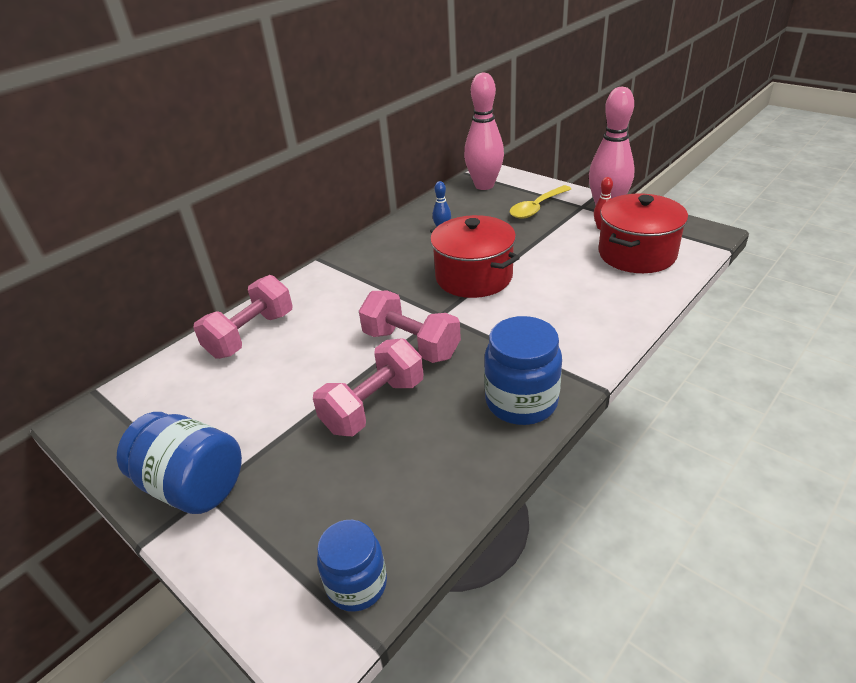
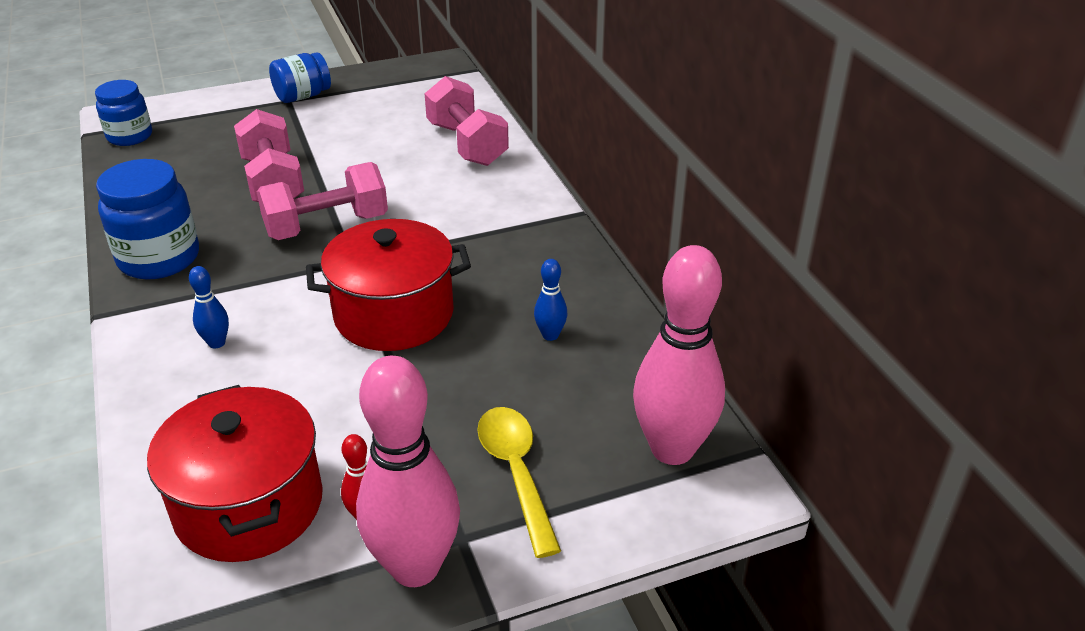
camera: 115 degrees right, 0 degrees up
blue jar [117,412,242,514] -> blue jar [269,52,331,103], size x0.66
none -> blue bowling pin [189,266,229,348]

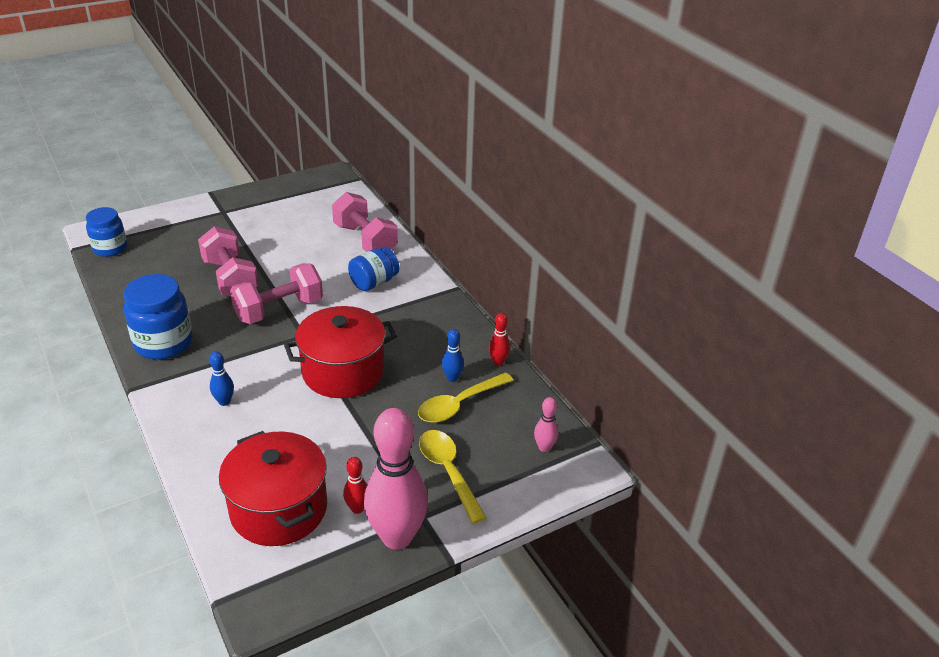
camera: 10 degrees left, 0 degrees up
blue jar [269,52,331,103] -> blue jar moved to [348,247,399,291]
pink bowling pin [633,245,725,465] -> pink bowling pin [534,397,558,452], size x0.43
none -> yellow spoon [418,372,514,423]
none -> red bowling pin [489,313,510,366]

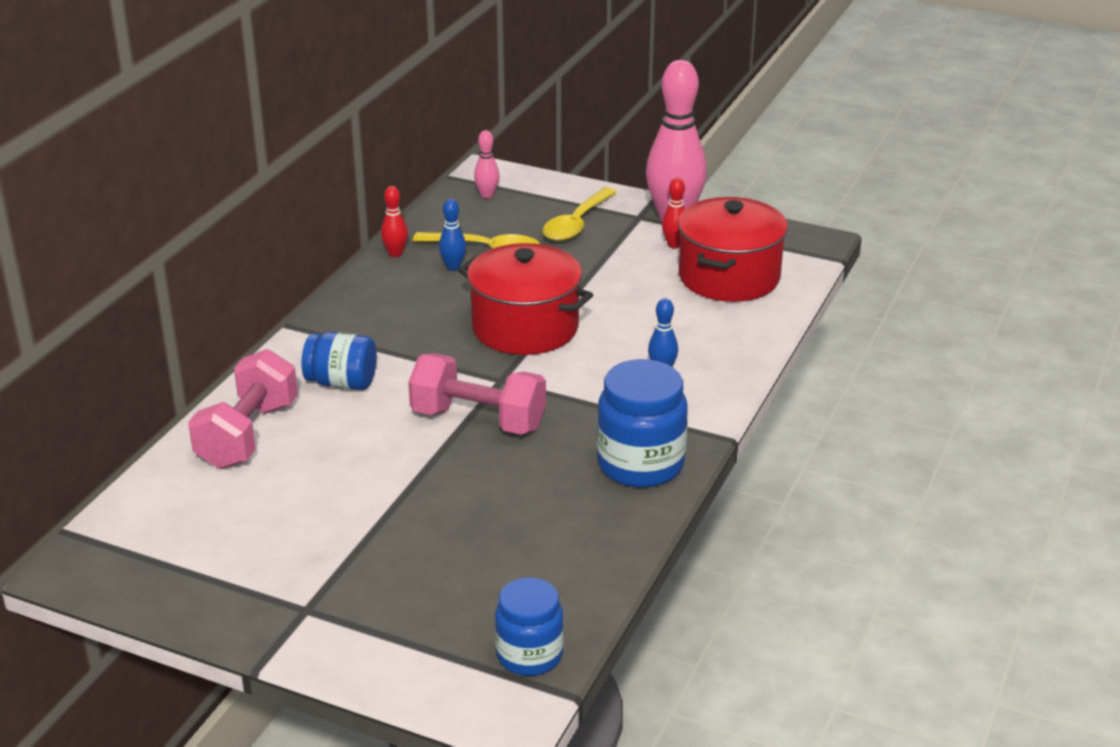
camera: 125 degrees left, 5 degrees down
pink dumbbell [198,226,258,297] -> none

